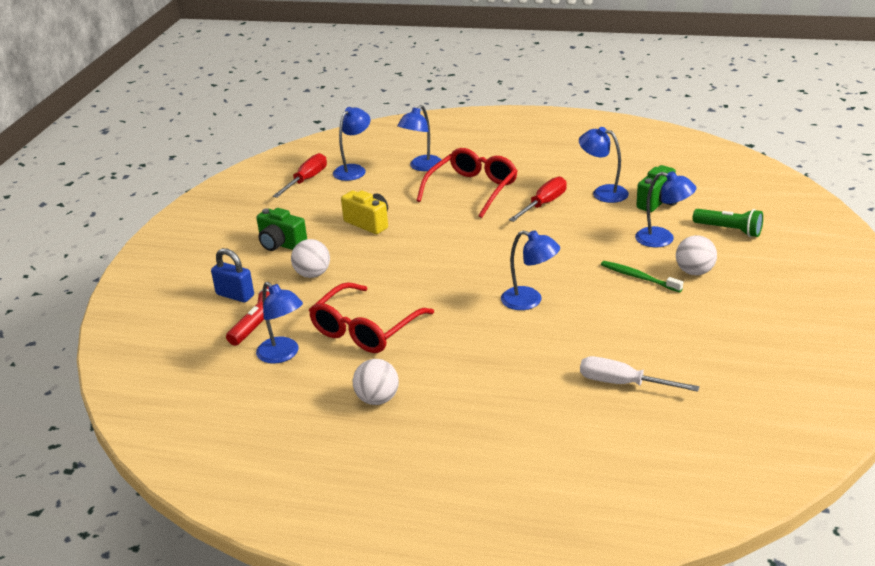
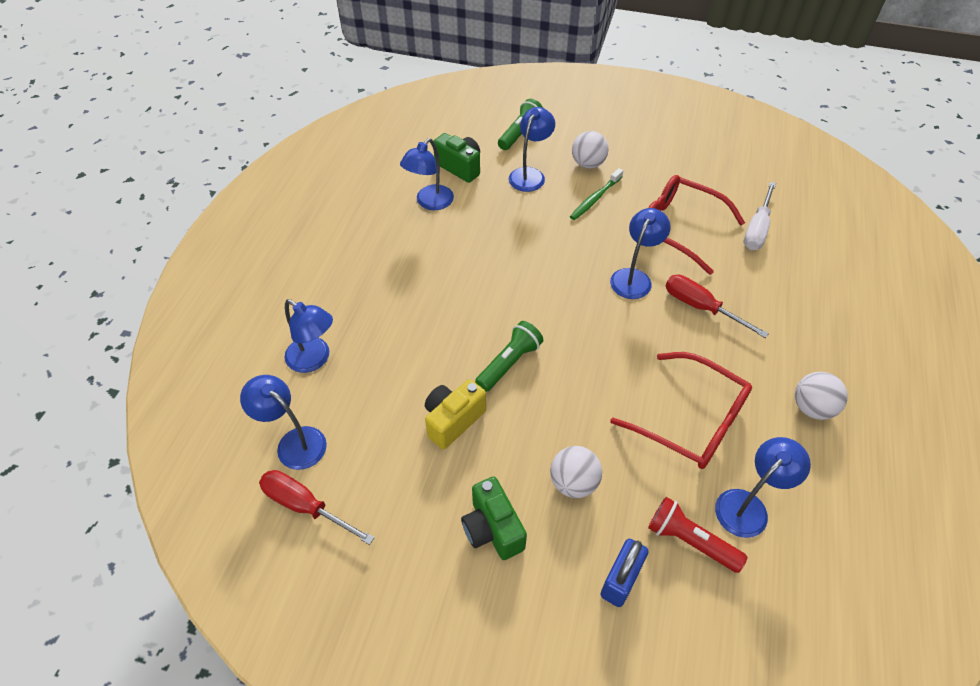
camera: 90 degrees left, 20 degrees up
green camera [256,208,307,251] -> green camera turned 120 degrees clockwise [461,476,527,560]
red glasses [416,148,517,218] -> red glasses moved to [648,175,745,275]
red screwdriver [509,176,567,222] -> red screwdriver moved to [666,275,769,338]
none -> green flashlight [475,321,543,392]

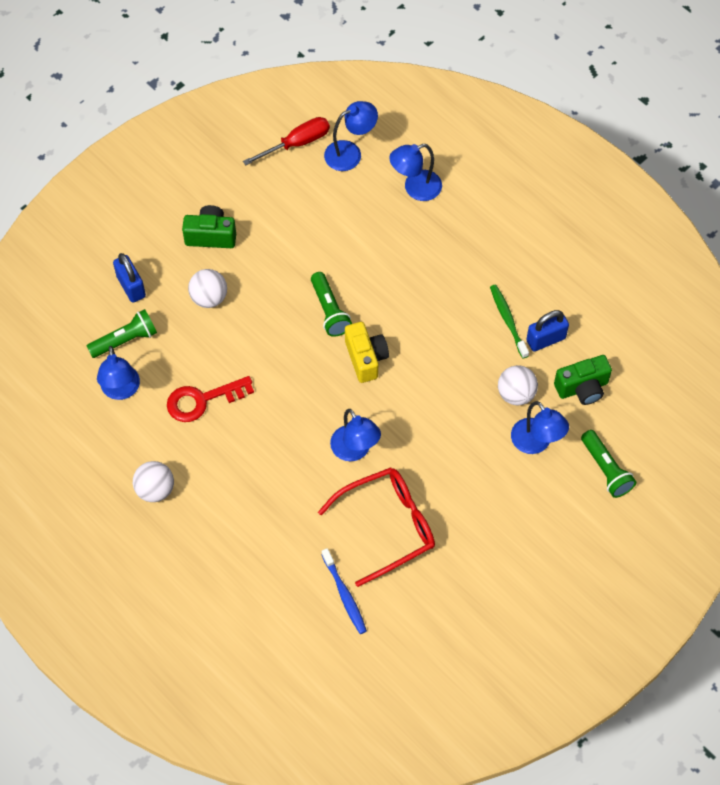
camera: 120 degrees right, 10 degrees up
blue lamp [400,138,454,210] -> blue padlock [526,310,569,352]
yellow camera [425,379,486,450] -> yellow camera moved to [345,322,389,383]
green toothbrush [570,168,623,220] -> green toothbrush moved to [490,285,529,359]
white ball [572,131,609,169] -> white ball moved to [498,365,538,405]
red glasses [611,352,752,469] -> red key [167,376,254,422]
red flashlight [648,497,747,573] -> green flashlight [87,309,157,358]
red screwdriver [666,275,769,338] -> none
white screwdriver [744,182,776,250] -> blue toothbrush [321,548,367,634]

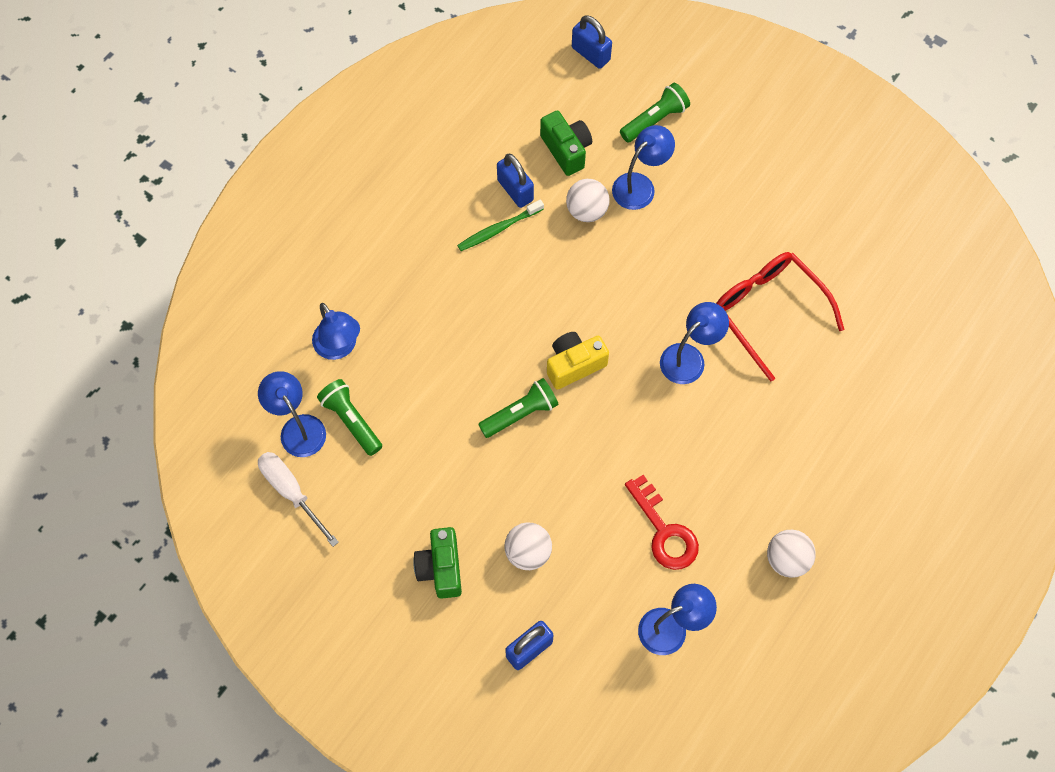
camera: 100 degrees left, 5 degrees up
green flashlight [87,309,157,358] -> green flashlight moved to [317,379,382,456]
red screwdriver [243,117,330,165] -> white screwdriver [258,452,339,547]
blue toothbrush [321,548,367,634] -> none
none -> blue padlock [572,15,612,69]

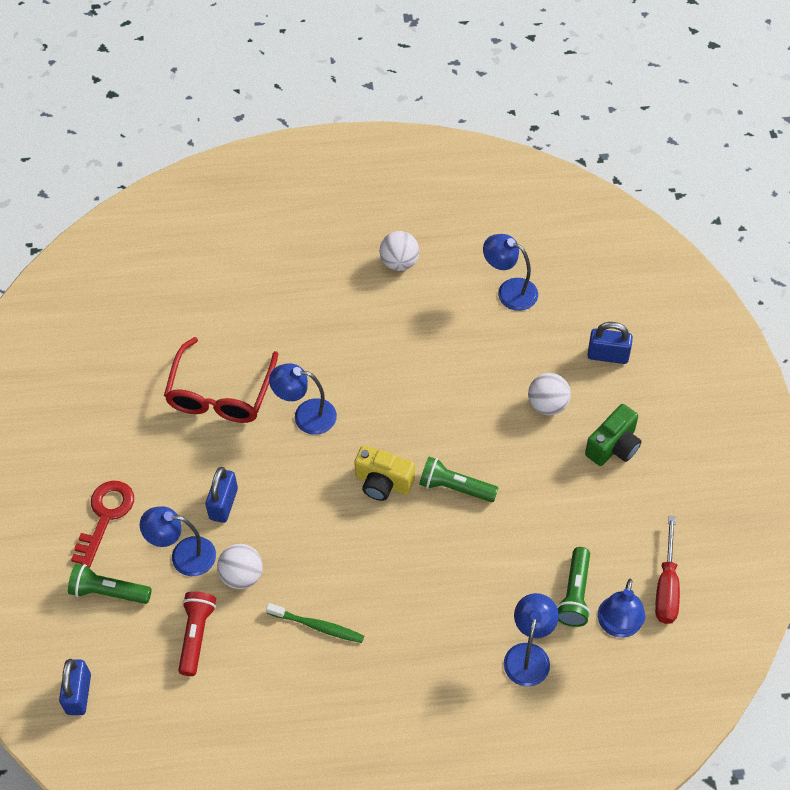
camera: 130 degrees left, 10 degrees down
white screwdriver [258,452,339,547] -> red screwdriver [655,516,680,624]
blue padlock [497,154,534,208] -> blue padlock moved to [205,467,238,523]
green camera [540,110,592,176] -> red flashlight [178,591,216,676]
red key [625,475,699,570] -> red key moved to [71,481,134,568]

